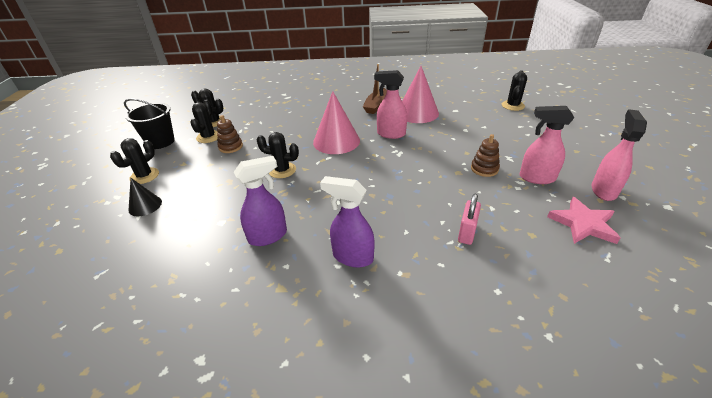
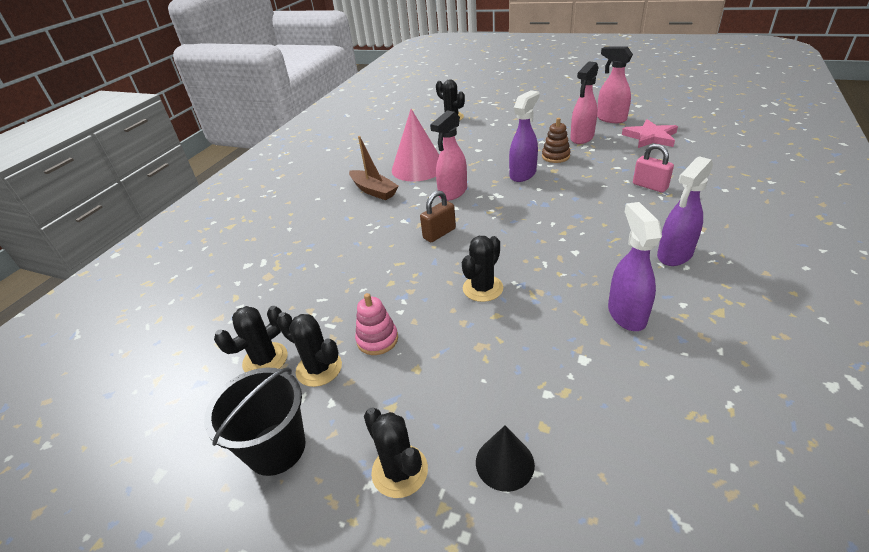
camera: 65 degrees left, 0 degrees up
brown stacking toy [217,115,243,153] -> pink stacking toy [355,293,398,355]
pink cone [313,91,360,154] -> brown padlock [420,190,456,242]
none -> purple spray bottle [509,90,539,182]

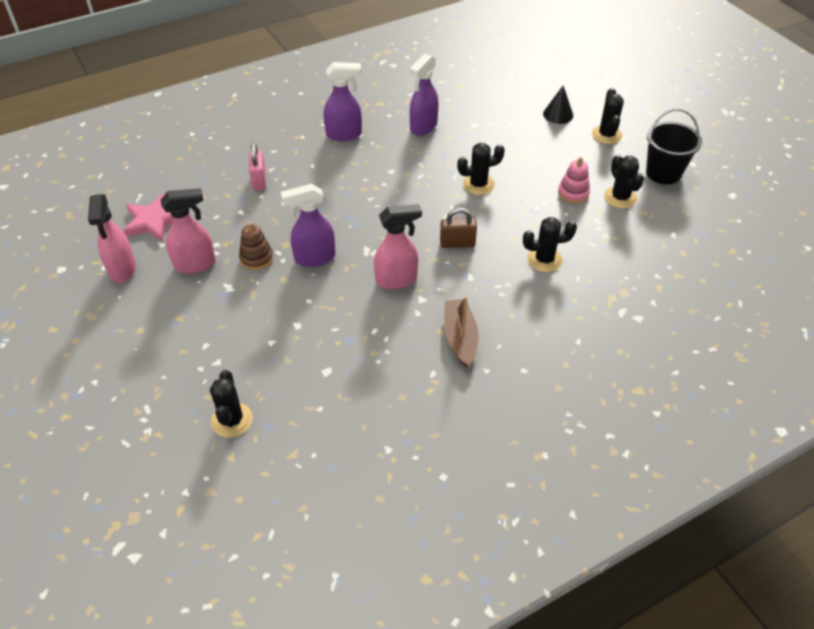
camera: 145 degrees left, 10 degrees up
black cactus [214,306,288,372] -> black cactus moved to [523,217,577,272]
pink cone [392,109,439,182] -> none

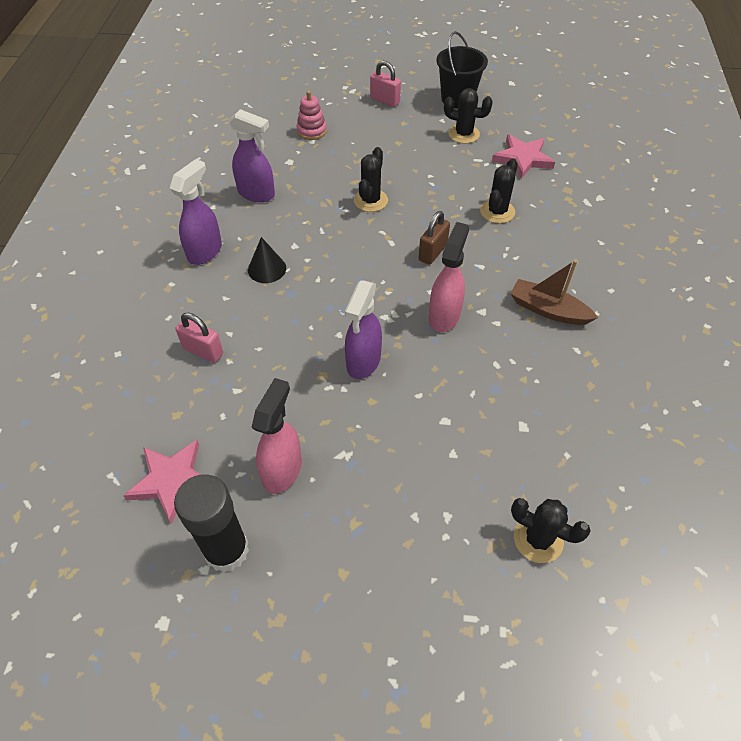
camera: 55 degrees left, 5 degrees up
pink spray bottle [88,194,136,283] -> black glue stick [174,474,249,572]
brown stacking toy [239,222,273,270] -> none
purple spray bottle [410,54,438,136] -> purple spray bottle turned 45 degrees counterclockwise [229,109,275,202]
black cone [543,86,573,124] -> black cone moved to [248,237,286,283]
pink stacking toy [558,157,590,204] -> pink stacking toy moved to [297,91,327,140]
black cactus [592,88,624,144] -> pink padlock [370,61,401,107]
none -> pink star [492,134,555,179]

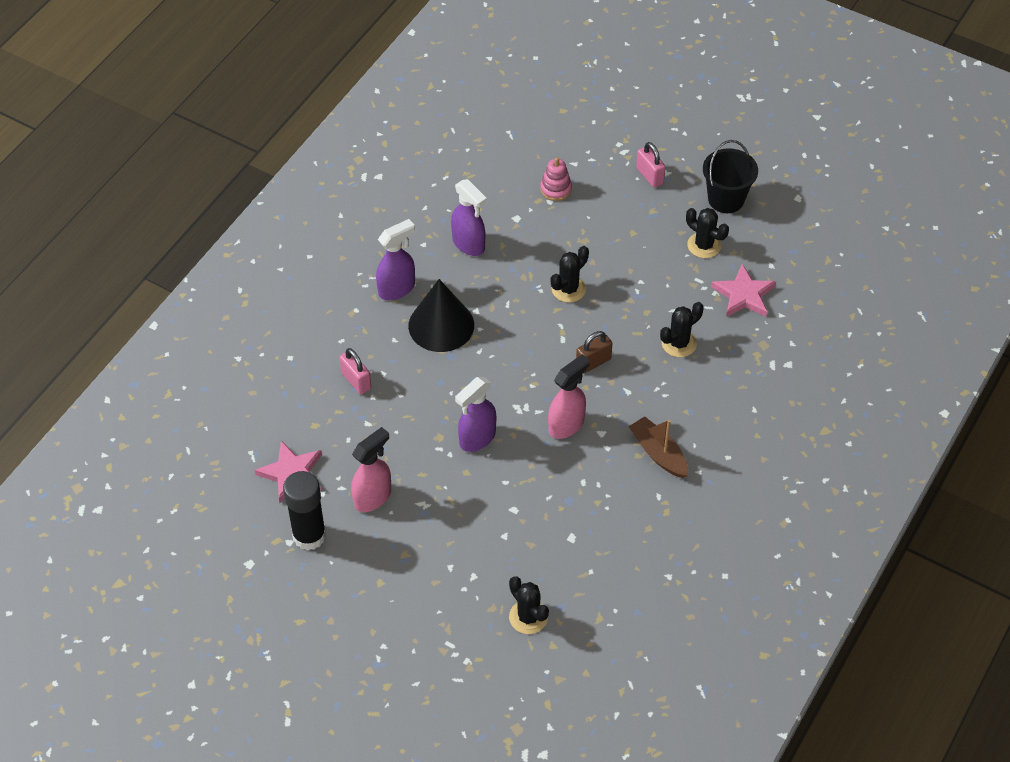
camera: 25 degrees right, 0 degrees up
black cone [248,237,286,283] -> black cone [408,279,474,352], size x1.84

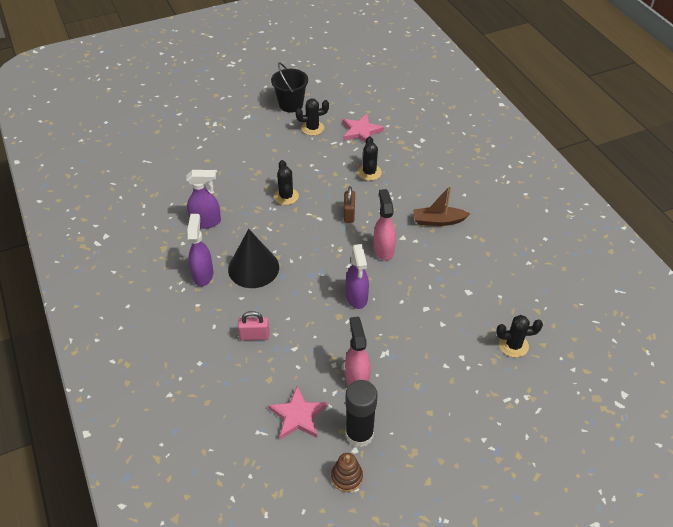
camera: 55 degrees left, 5 degrees down
pink stacking toy [540,157,572,201] -> none
pink padlock [636,142,665,188] -> none
none -> brown stacking toy [331,453,363,492]

